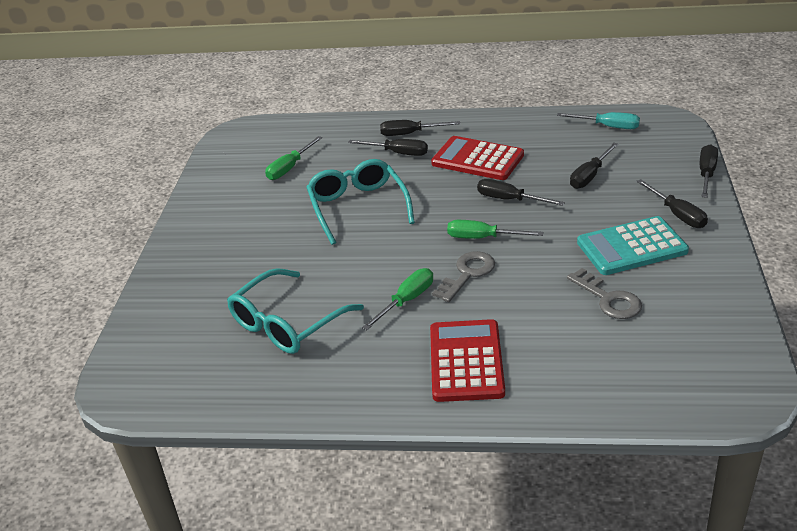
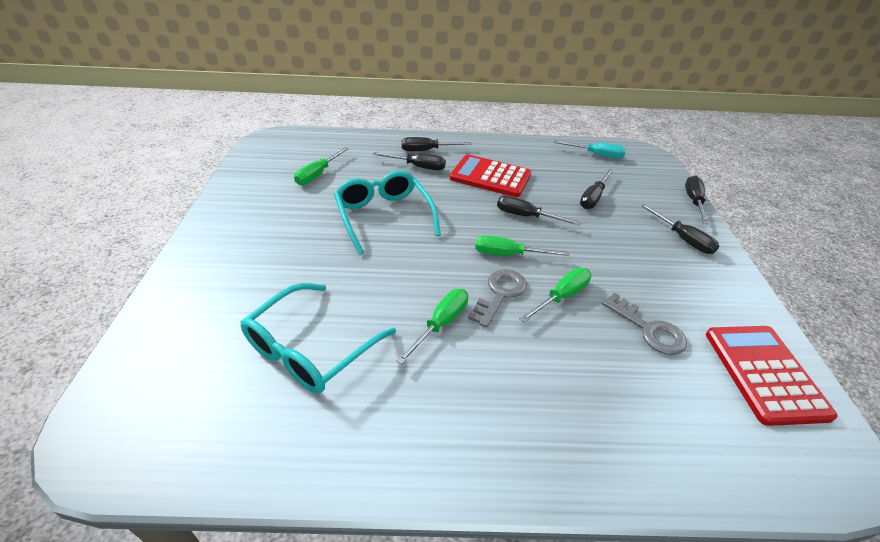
camera: 10 degrees left, 5 degrees up
red calculator [430,319,505,402] -> red calculator moved to [706,326,838,426]
turquoise calculator [577,216,689,275] -> none
none -> green screwdriver [519,268,591,323]

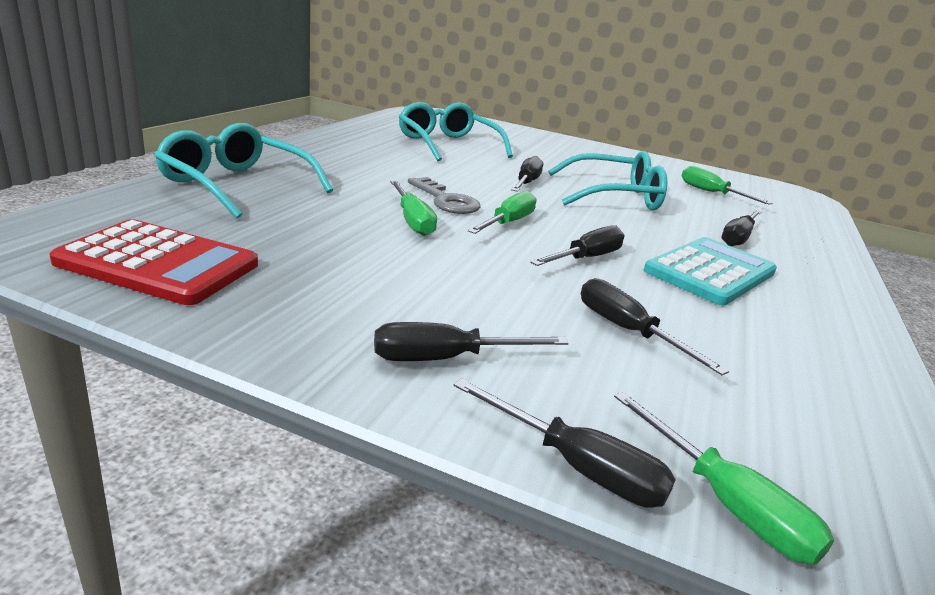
camera: 110 degrees right, 15 degrees down
green screwdriver [396,289,468,364] -> green screwdriver moved to [614,392,834,565]
black screwdriver [402,137,472,151] -> black screwdriver moved to [511,156,543,192]
red calculator [450,154,532,197] -> turquoise calculator [644,237,777,305]
turquoise screwdriver [554,141,626,159] -> none
grey key [601,292,687,355] -> none
none -> turquoise glasses [155,123,333,219]

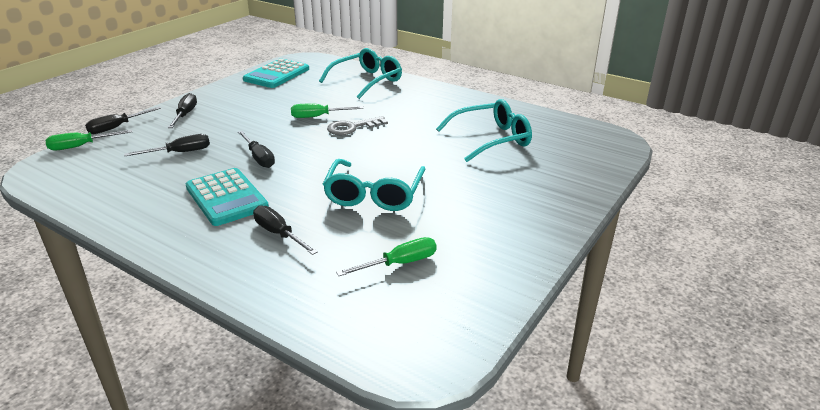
camera: 105 degrees right, 5 degrees up
red calculator [49,219,258,305] -> turquoise calculator [243,59,309,88]
green screwdriver [468,191,536,234] -> none
black screwdriver [511,156,543,192] -> none

